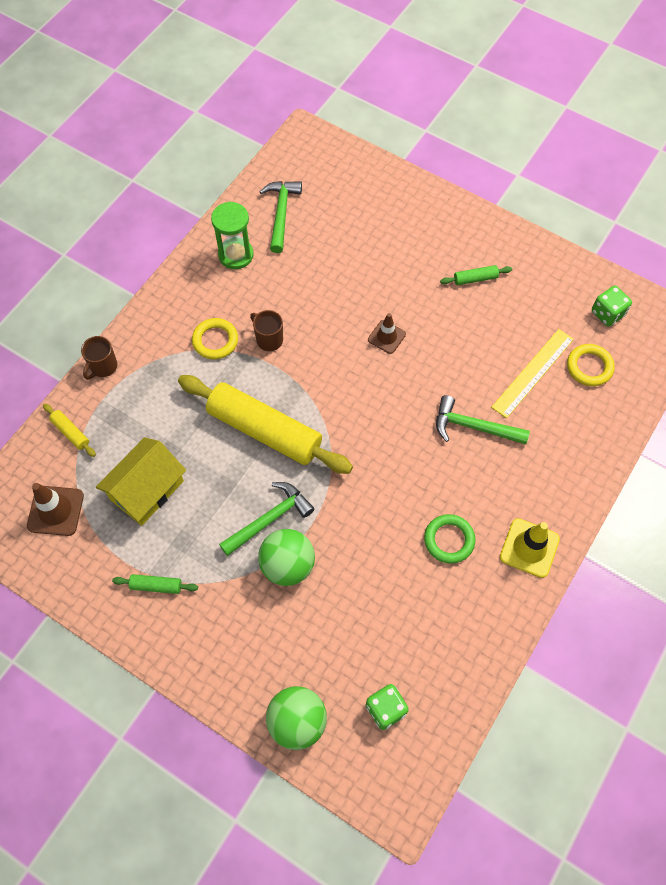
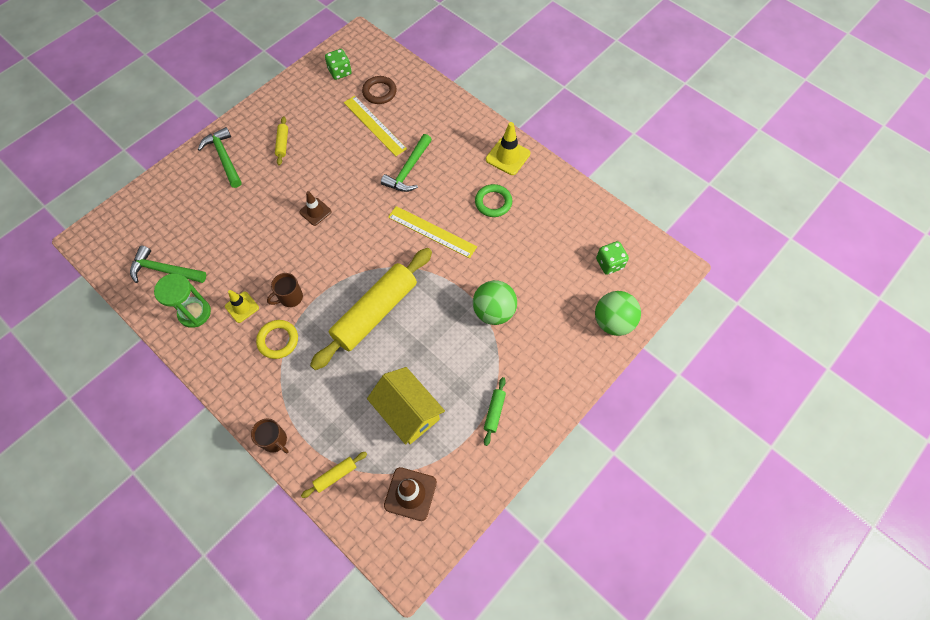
camera: 80 degrees left, 0 degrees up
green hammer [219,482,314,556] -> green hammer moved to [198,127,242,188]
green rolling pin [440,265,512,285] -> yellow rolling pin [275,116,288,165]
yellow ring [567,344,615,386] -> brown ring [362,76,397,104]
none -> yellow traffic cone [225,290,259,323]
none -> yellow ruler [388,206,477,258]

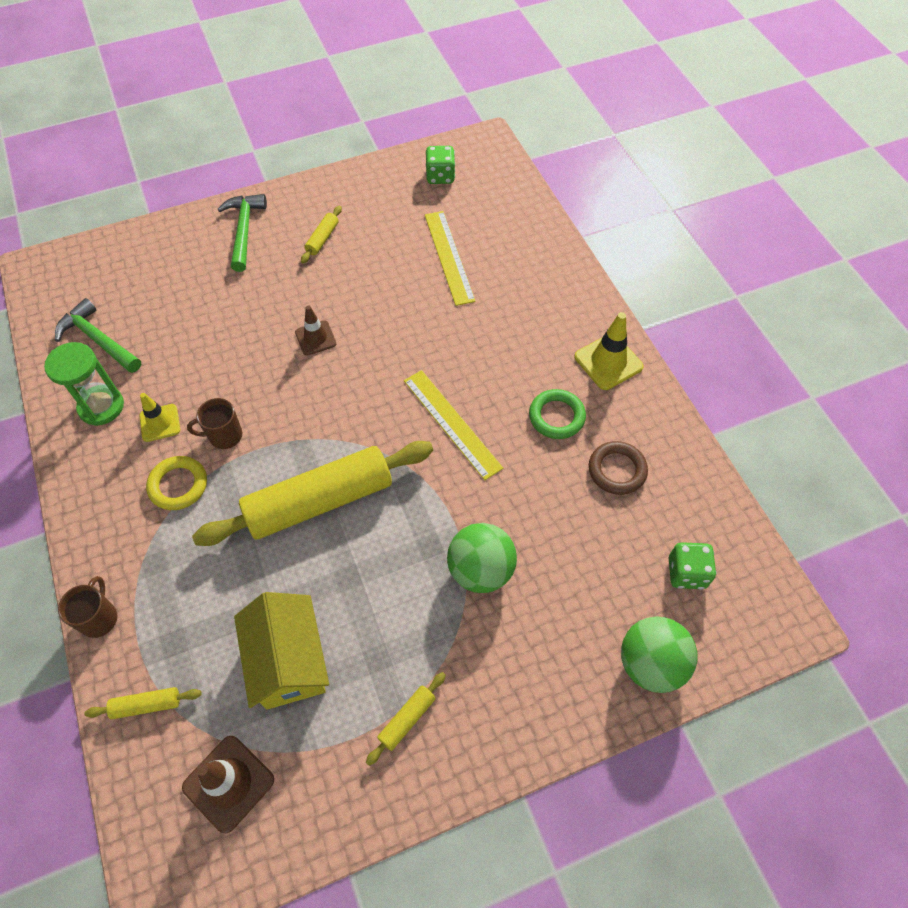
camera: 25 degrees right, 5 degrees down
brown mug [251,418,289,453] -> brown mug turned 150 degrees counterclockwise [58,576,117,638]
brown ring [362,76,397,104] -> brown ring moved to [589,441,648,495]
green hammer [381,134,432,192] -> none
green rolling pin [484,377,506,446] -> yellow rolling pin [366,672,446,766]

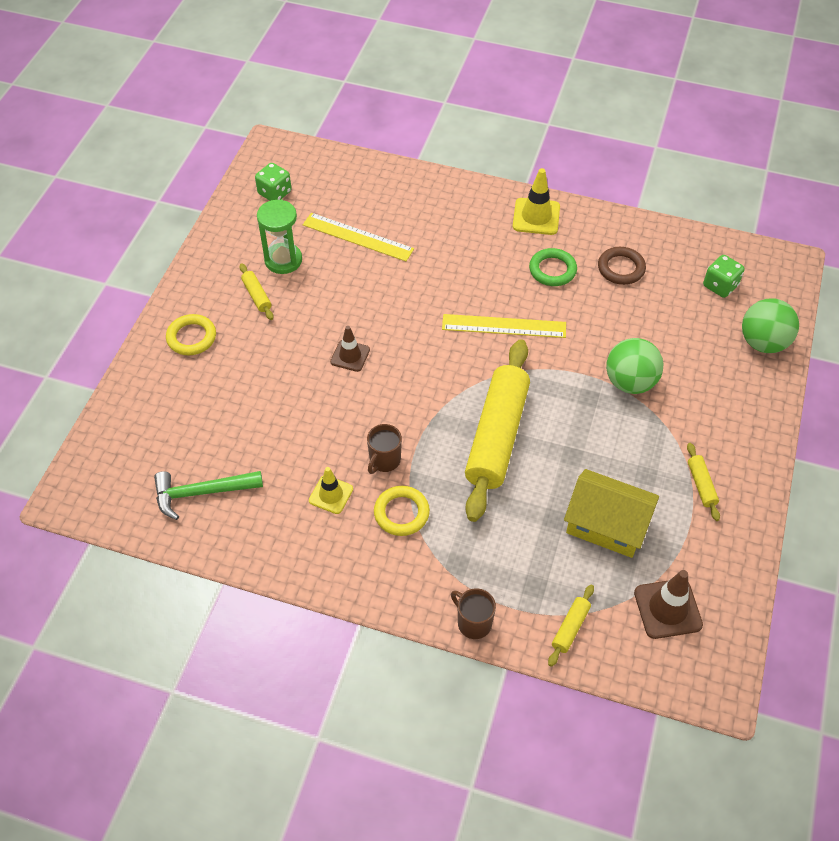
camera: 50 degrees left, 5 degrees down
green hourglass [44,342,124,426] -> green hourglass moved to [257,200,302,274]
green hammer [217,194,267,272] -> yellow ring [166,314,216,355]

